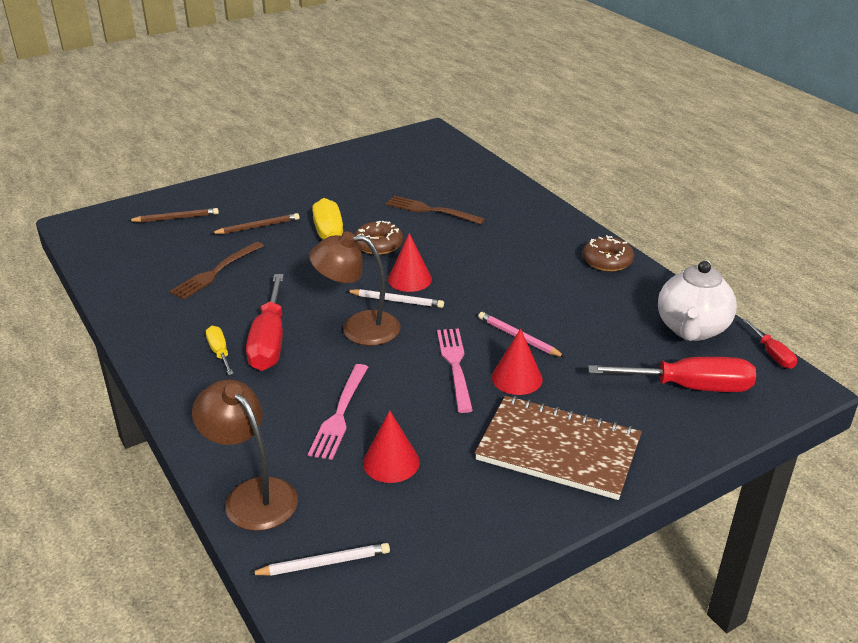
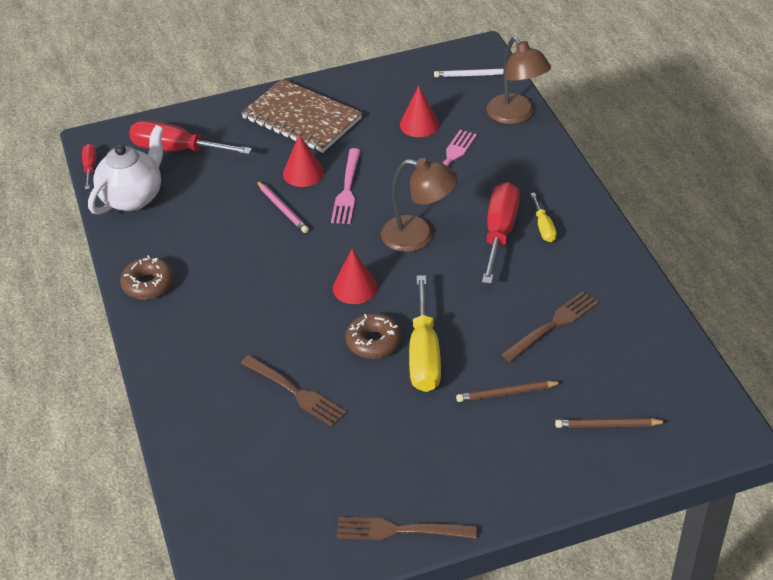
camera: 165 degrees left, 10 degrees up
white pencil [347,289,444,308] -> none
none -> brown fork [337,517,477,541]

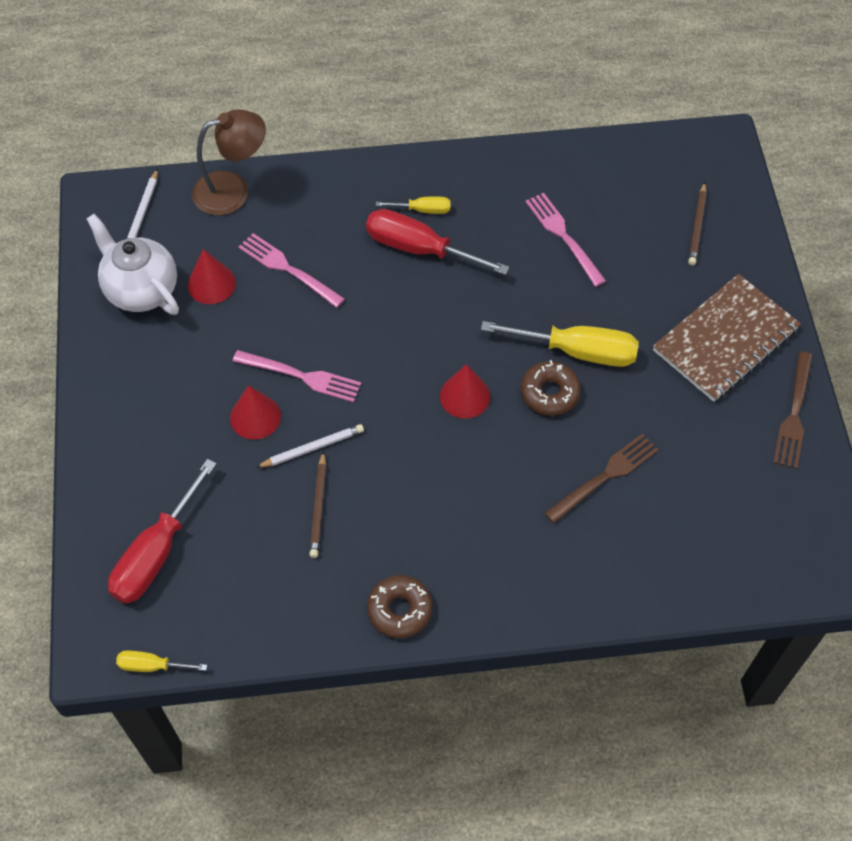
camera: 80 degrees left, 15 degrees up
red screwdriver [82,144,96,190] -> yellow screwdriver [116,650,207,672]
white teapot [88,125,164,215] -> white teapot moved to [87,214,179,315]
brown notebook [241,79,362,153] -> brown notebook moved to [653,274,801,402]
pink pencil [257,181,309,233] -> white pencil [256,424,364,468]
brown lamp [381,158,458,252] -> none
brown pencil [456,380,562,402] -> brown pencil moved to [309,451,326,558]
brown fork [501,291,598,362] -> pink fork [525,193,606,287]

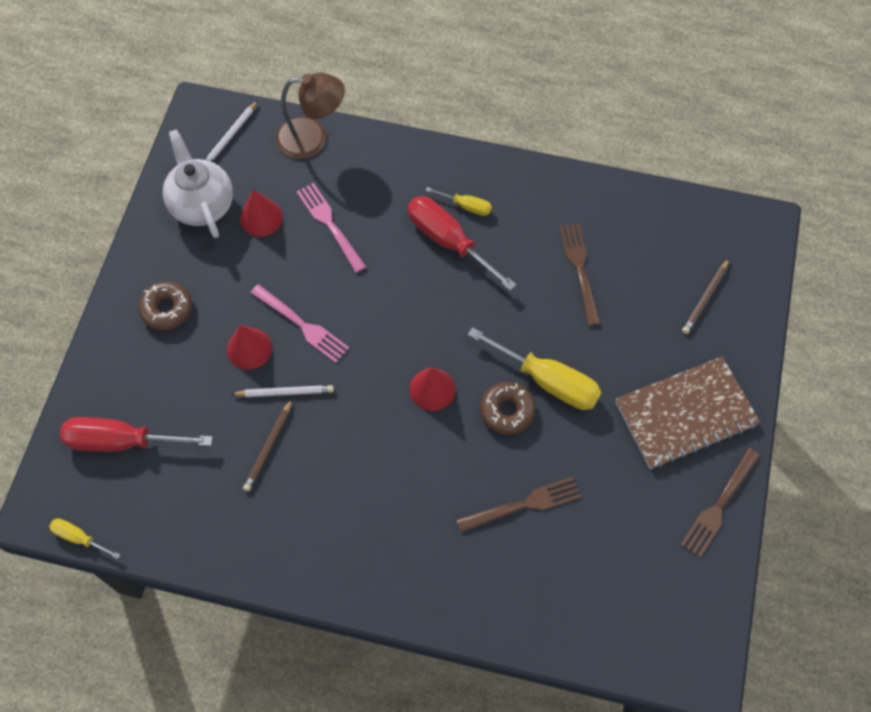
camera: 20 degrees right, 5 degrees up
red screwdriver [108,459,217,604] -> red screwdriver turned 45 degrees clockwise [60,417,213,452]
brown donut [367,575,432,638] -> brown donut moved to [138,281,192,331]
pink fork [525,193,606,287] -> brown fork [559,223,600,326]

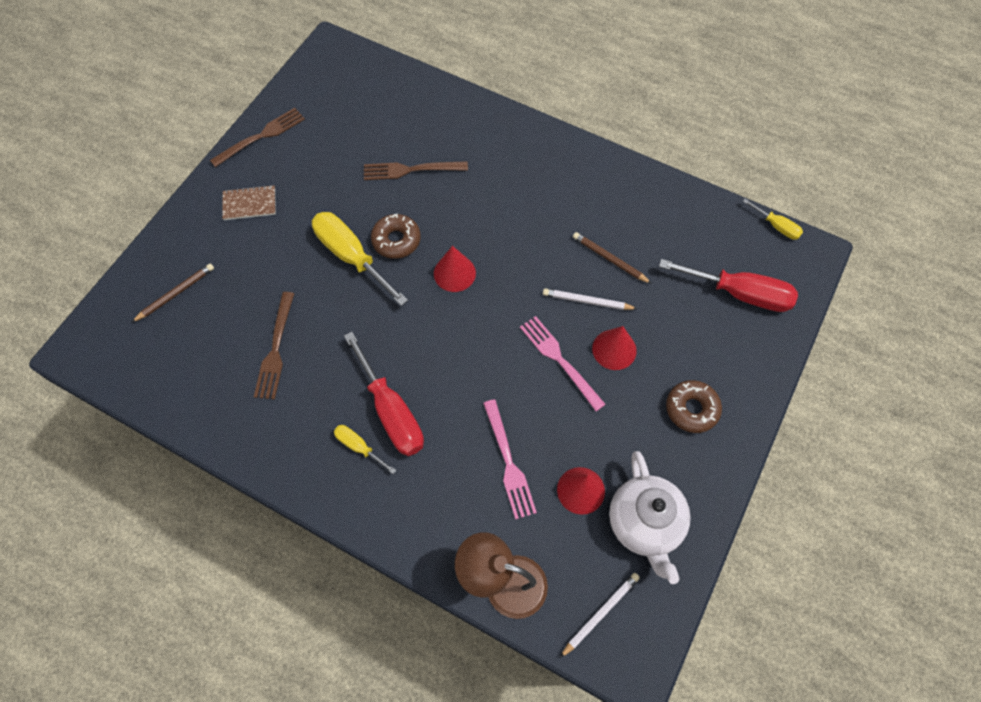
camera: 165 degrees left, 0 degrees up
brown pencil [243,399,292,491] -> brown pencil turned 90 degrees counterclockwise [573,232,652,284]
brown notebook [615,356,760,469] -> brown notebook [222,185,276,220], size x0.49

